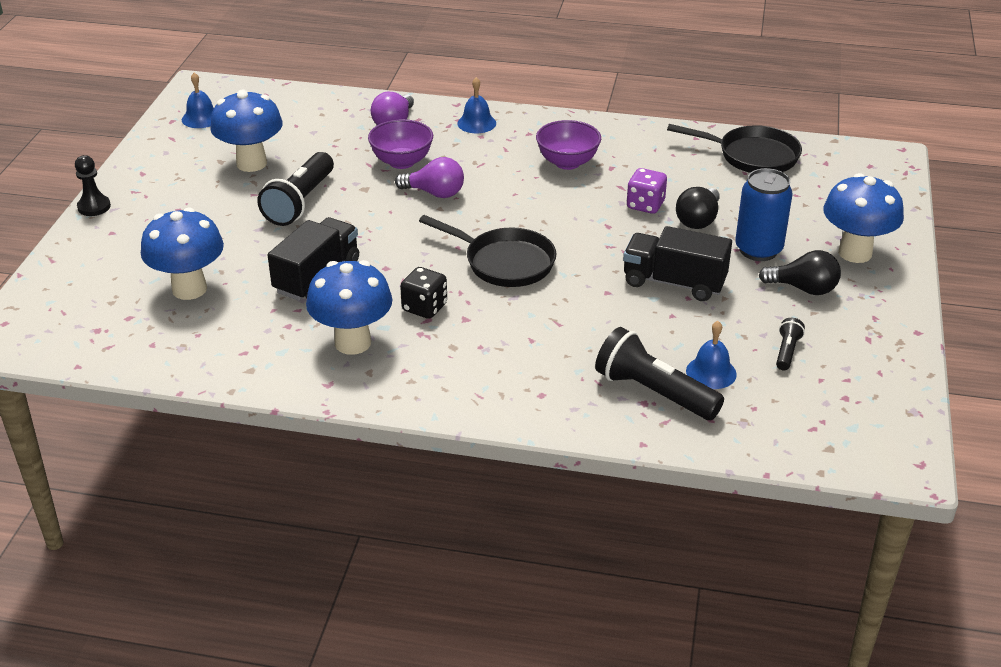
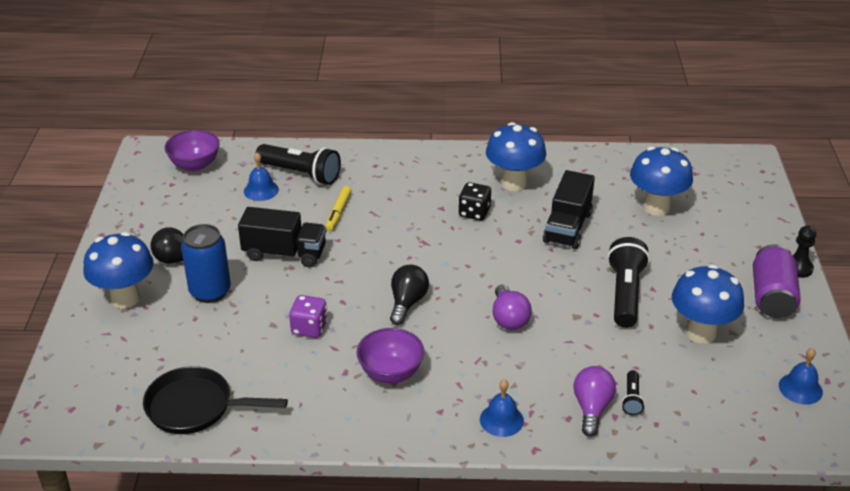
camera: 170 degrees right, 0 degrees up
purple bowl [368,119,433,169] -> purple bowl moved to [165,130,219,172]
purple light bulb [395,157,464,198] -> purple light bulb turned 105 degrees counterclockwise [493,284,532,330]
black pan [419,215,557,287] -> none
black light bulb [676,187,720,229] -> black light bulb moved to [390,265,429,325]
black flashlight [776,318,805,370] -> black flashlight moved to [621,370,645,415]
none -> yellow marker [325,186,352,231]
none -> purple can [753,244,801,318]

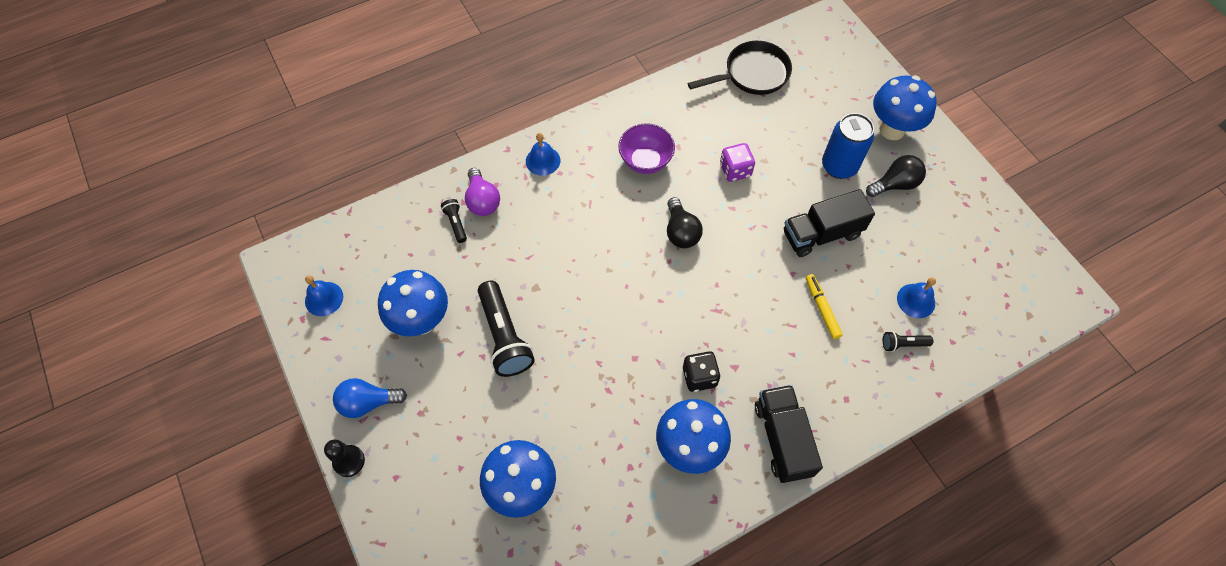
camera: 150 degrees right, 25 degrees up
purple bowl [165,130,219,172] -> none
black flashlight [256,144,341,185] -> black flashlight [883,331,933,352], size x0.48
purple light bulb [493,284,532,330] -> none
black truck [543,170,595,249] -> black truck moved to [755,385,823,483]
purple can [753,244,801,318] -> blue light bulb [333,378,407,418]

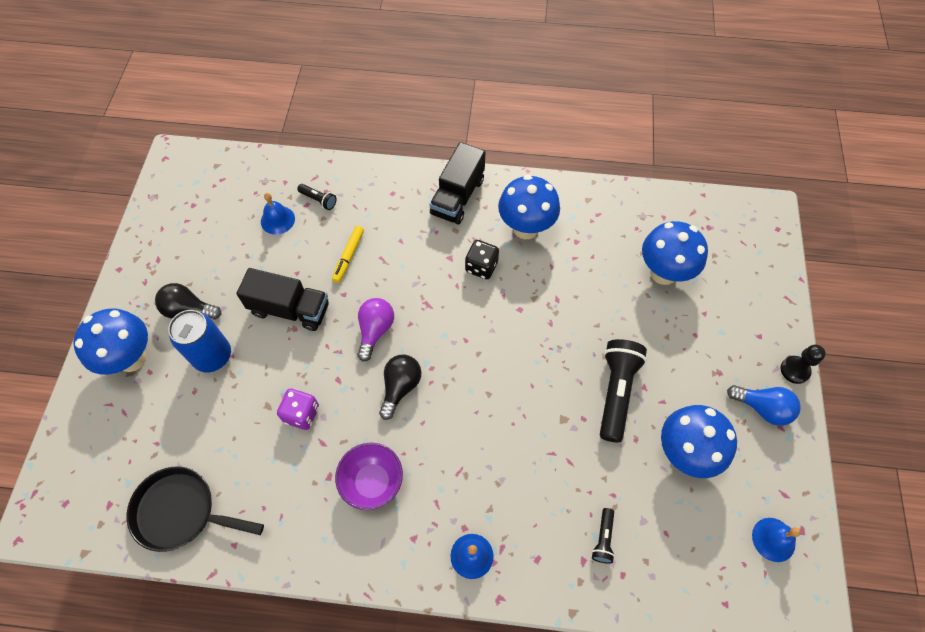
camera: 145 degrees left, 0 degrees up
purple light bulb [465,168,500,216] -> purple light bulb moved to [357,298,394,362]

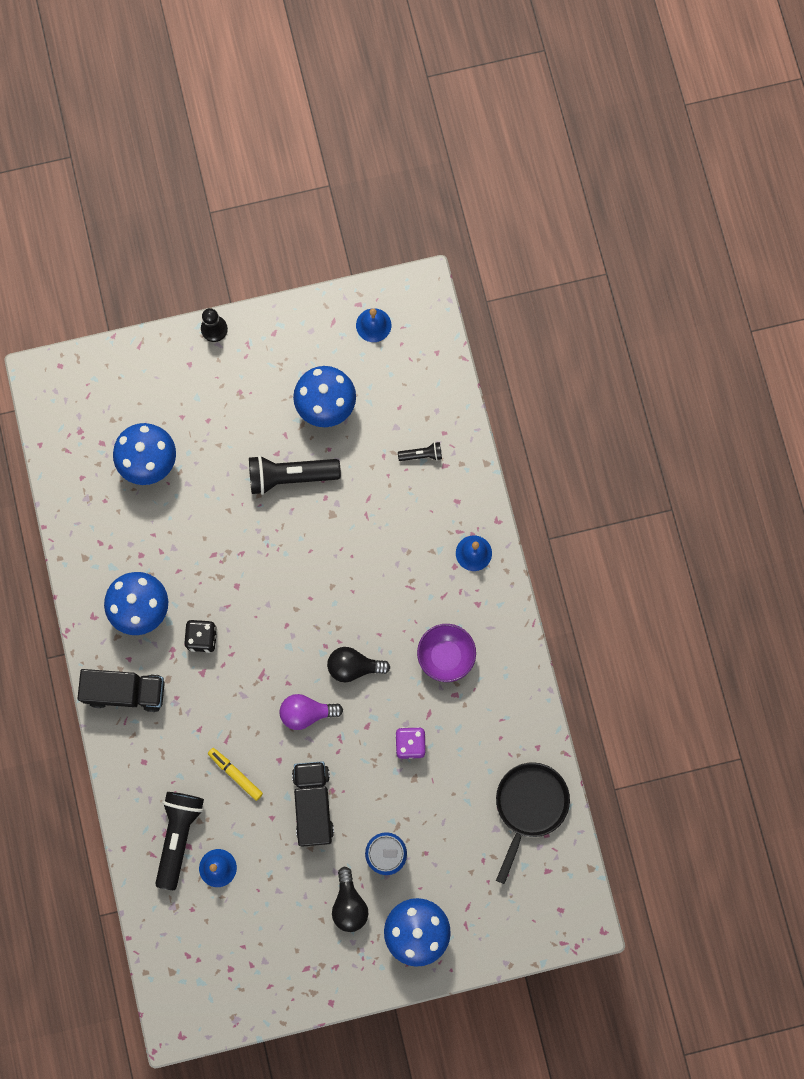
camera: 110 degrees left, 15 degrees up
black pan [127,466,264,552] -> black pan turned 150 degrees counterclockwise [496,762,570,884]
black flashlight [297,184,337,210] -> black flashlight [155,792,204,890], size x2.08
yellow marker [332,226,364,283] -> yellow marker turned 135 degrees counterclockwise [208,748,263,801]
blue light bulb [727,385,801,426] -> none

